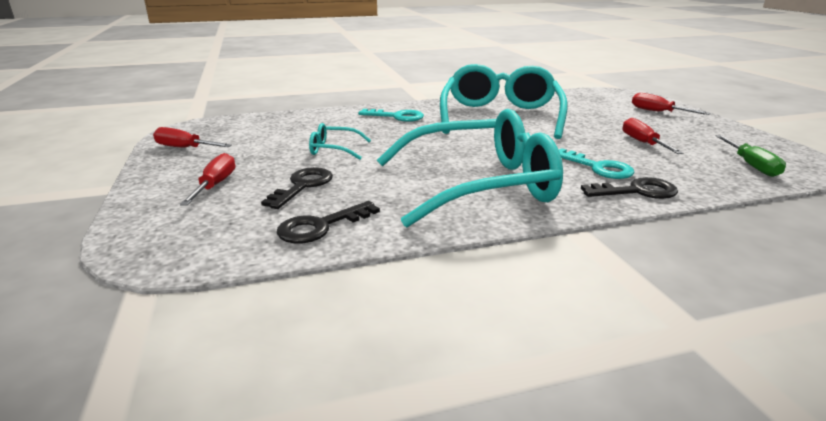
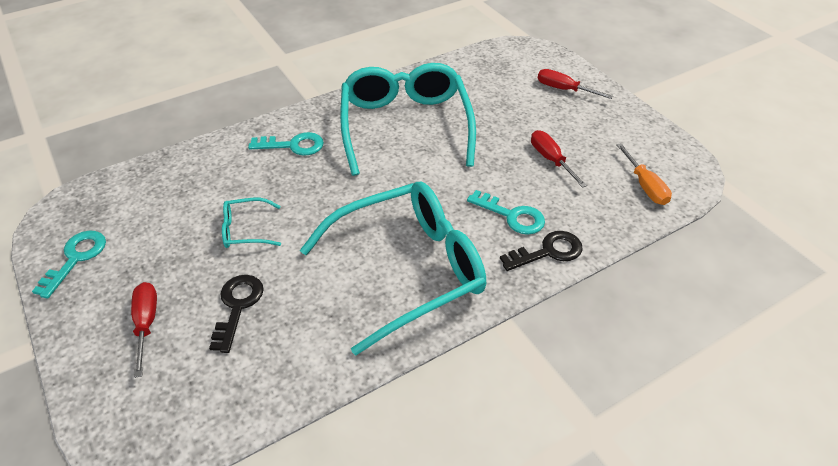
camera: 15 degrees left, 20 degrees up
red screwdriver [153,127,232,148] -> turquoise key [32,231,106,299]
black key [277,201,380,243] -> none
green screwdriver [716,135,786,177] -> orange screwdriver [616,143,672,205]

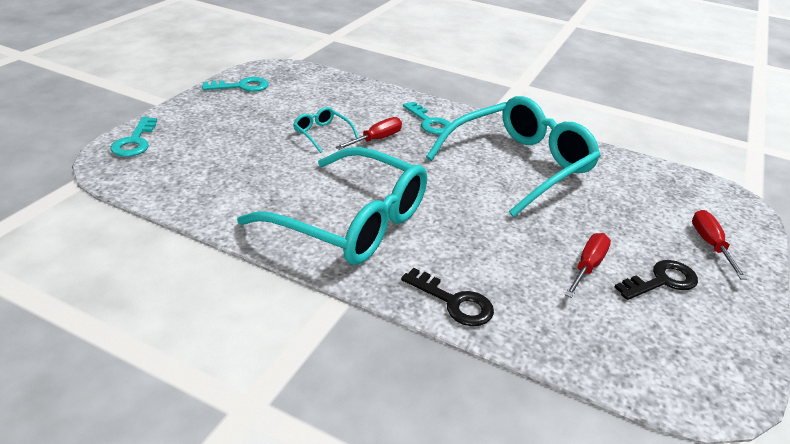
camera: 55 degrees right, 10 degrees down
red screwdriver [131,282,157,378] -> red screwdriver moved to [335,117,402,150]
black key [209,275,264,353] -> black key moved to [614,260,698,300]
turquoise key [467,190,545,235] -> turquoise key moved to [110,117,157,157]
orange screwdriver [616,143,672,205] -> none

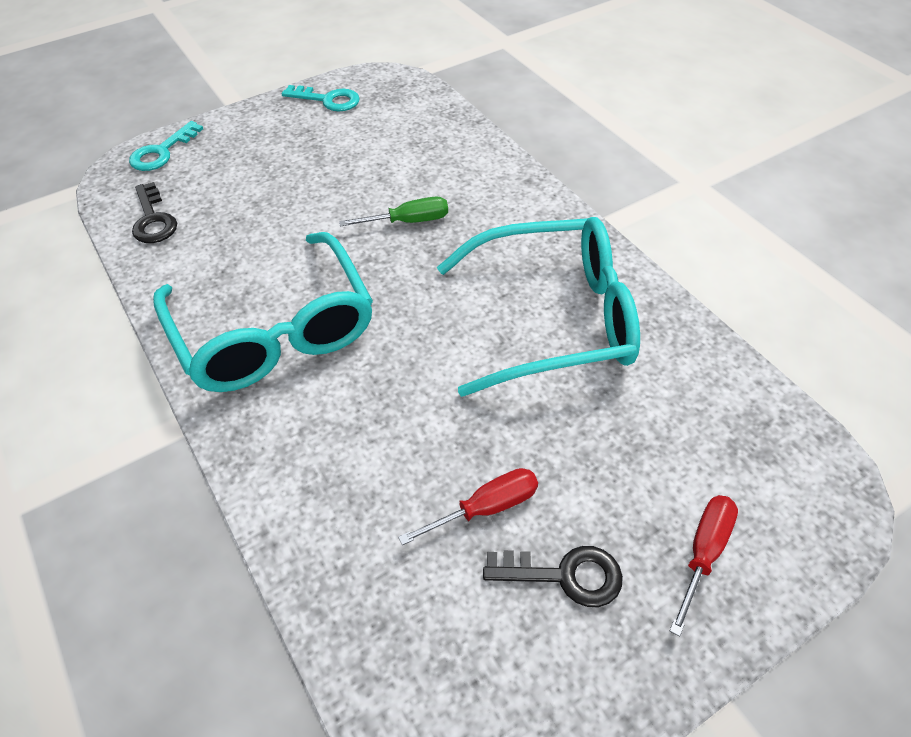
camera: 35 degrees right, 15 degrees up
turquoise glasses [293,107,359,153] -> none
red screwdriver [335,117,402,150] -> green screwdriver [339,197,448,227]
black key [401,268,494,326] -> black key moved to [132,182,177,243]
turquoise key [403,102,450,135] -> none

